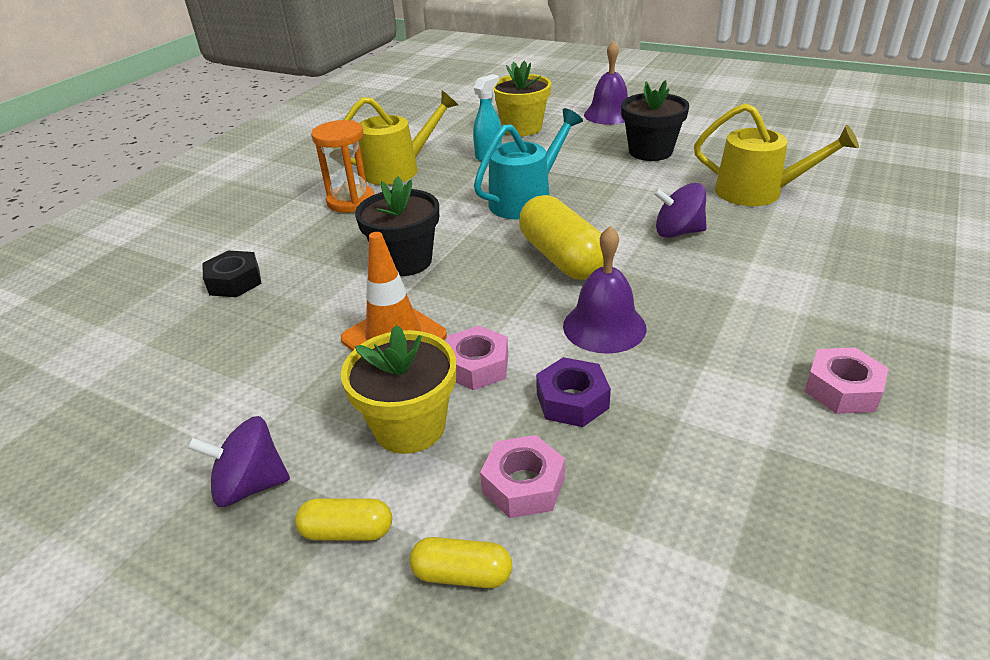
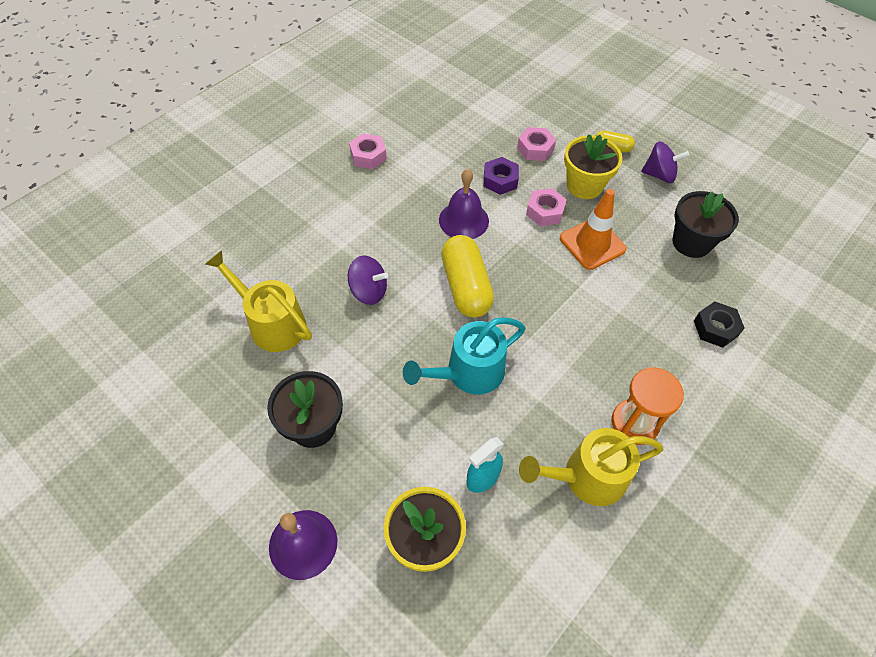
camera: 170 degrees left, 20 degrees up
black flower pot [355,176,439,276] -> black flower pot moved to [672,191,739,258]
yellow capsule [409,537,512,588] -> none

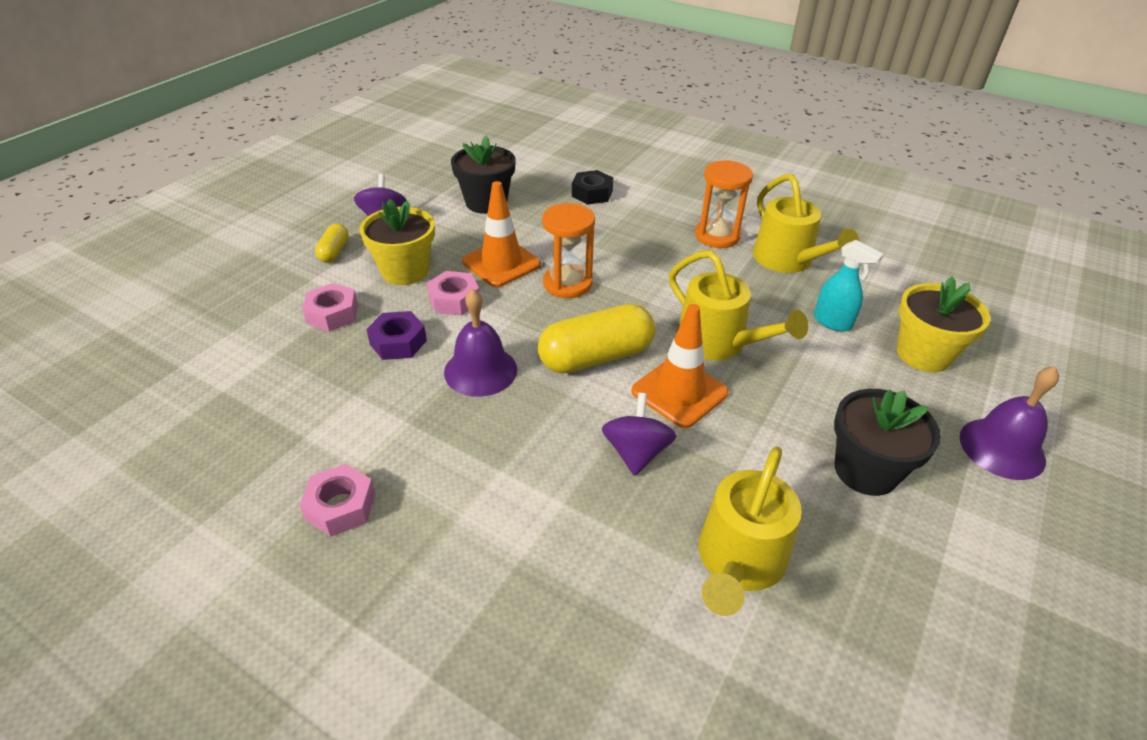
camera: 100 degrees left, 15 degrees down
turquoise watering can [403,317,526,395] -> yellow watering can [669,250,808,360]
none -> orange hourglass [542,203,595,298]
none -> orange traffic cone [632,304,729,428]

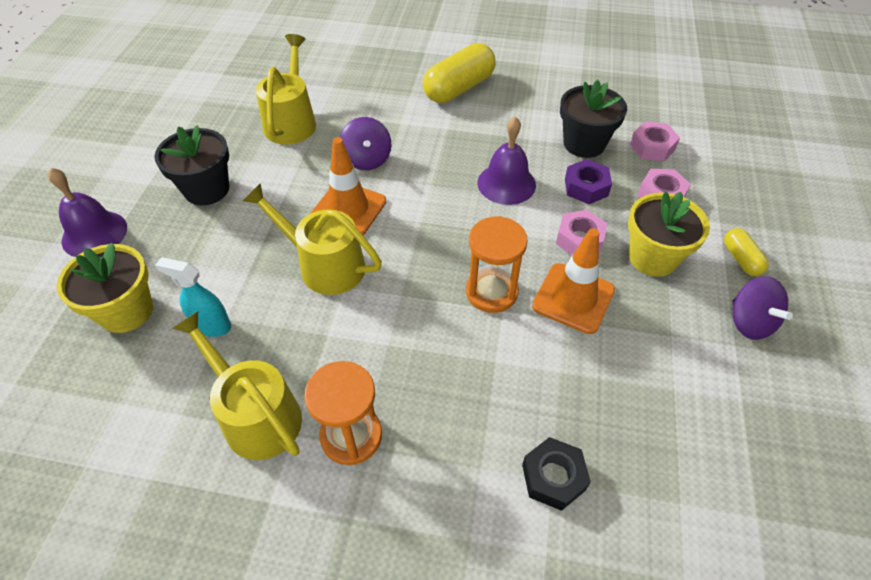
camera: 160 degrees right, 10 degrees up
pink nut [299,464,376,537] -> pink nut moved to [630,121,680,162]
black flower pot [451,136,516,214] -> black flower pot moved to [560,80,627,158]
yellow capsule [538,304,655,374] -> yellow capsule moved to [423,43,496,103]

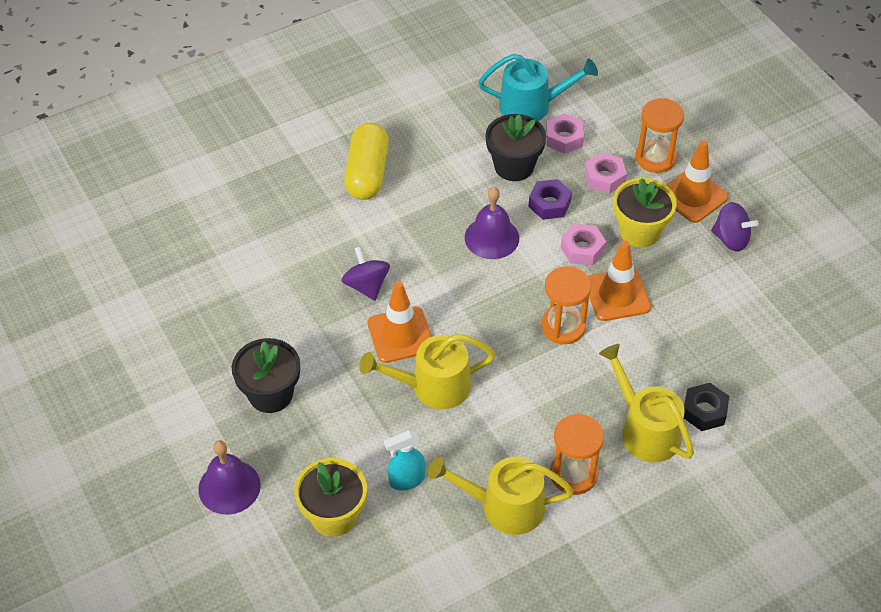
camera: 40 degrees left, 0 degrees up
yellow watering can [256,34,316,144] -> yellow watering can moved to [599,344,694,462]
purple spinning top [340,117,391,170] -> purple spinning top turned 150 degrees counterclockwise [342,247,390,301]
yellow capsule [724,228,769,276] -> orange traffic cone [667,140,728,223]
none -> turquoise watering can [478,54,598,121]
none -> orange hourglass [635,98,684,173]

